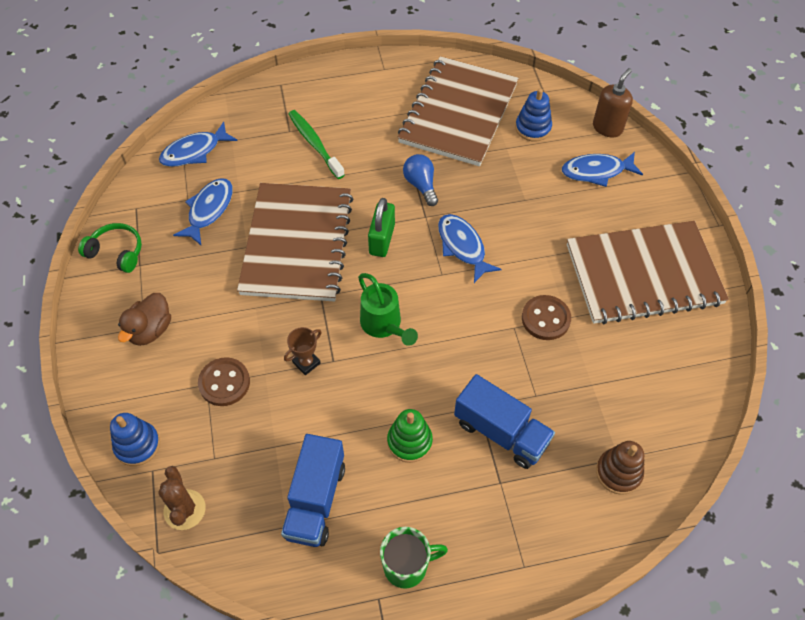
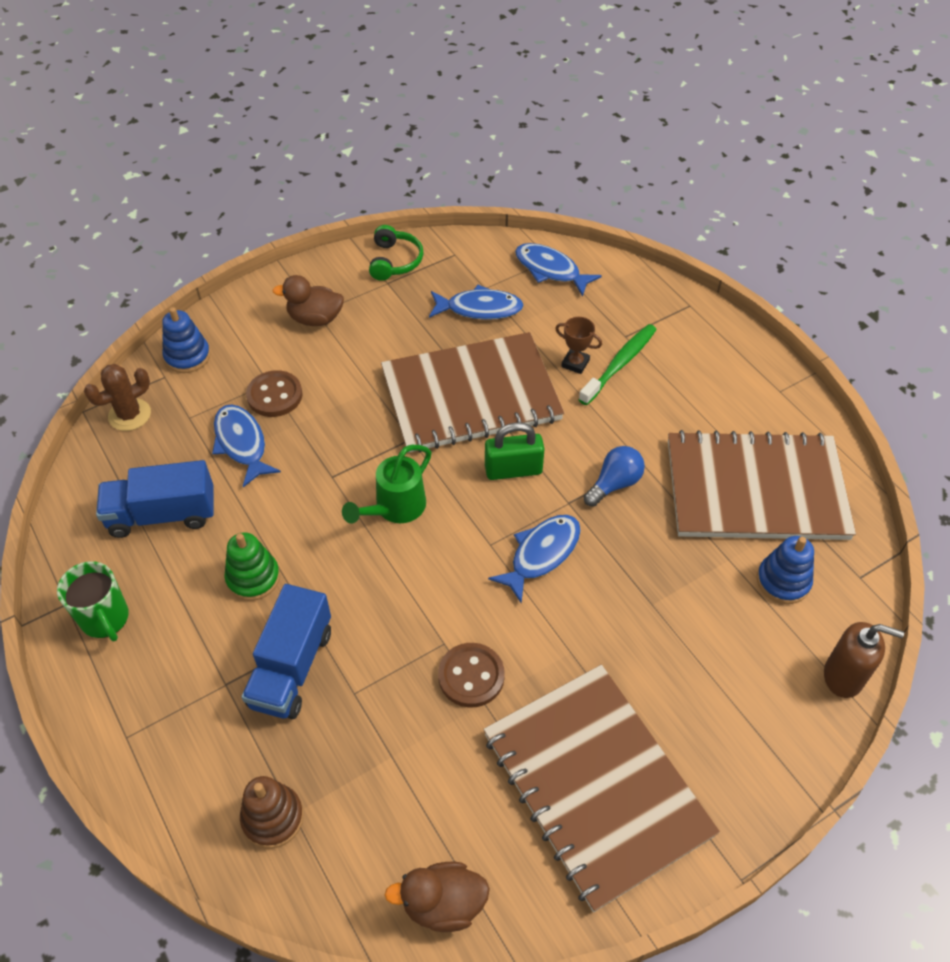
camera: 70 degrees right, 5 degrees down
brown trophy [284,327,322,375] -> brown trophy moved to [555,317,602,374]
blue fish [562,152,643,187] -> blue fish moved to [212,404,281,487]
none -> brown duck [385,862,490,932]

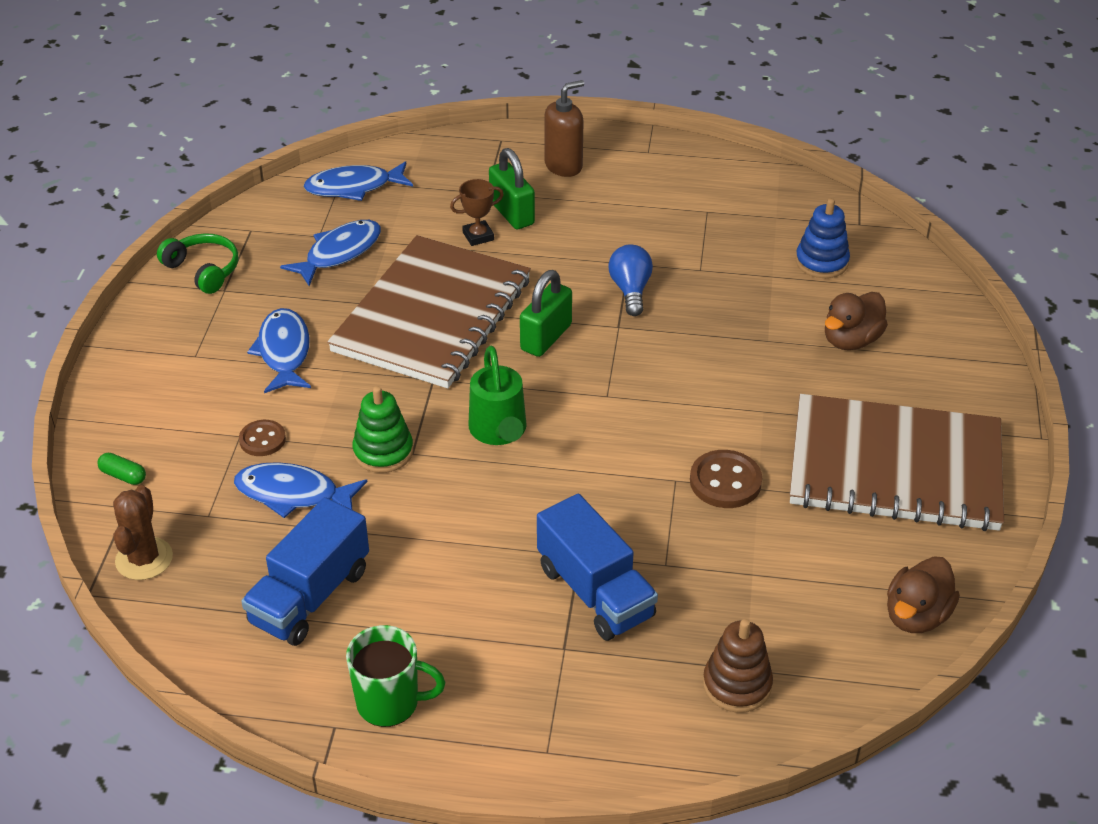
camera: 50 degrees left, 10 degrees down
blue stacking toy [162,307,211,373] -> green capsule [97,453,146,485]
green stacking toy [225,532,280,601] -> green stacking toy moved to [352,386,413,473]
brown button [246,370,302,417] -> brown button [239,420,286,456], size x0.66
brown duck [273,275,344,326] -> brown duck moved to [825,292,888,350]
blue fish [488,515,581,603] -> blue fish moved to [247,308,311,393]
green toothbrush [578,324,657,405] -> green padlock [489,148,535,229]
brown notebook [668,430,856,540] -> none
brown soap dispenser [824,622,904,698] -> brown soap dispenser moved to [544,80,584,177]

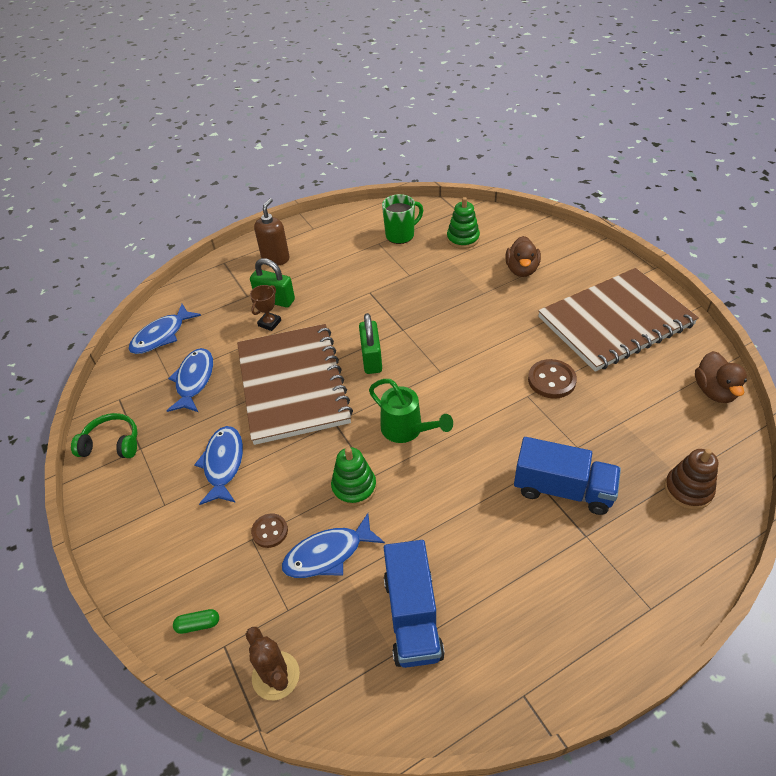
camera: 35 degrees left, 5 degrees up
blue fish [247,308,311,393] -> blue fish turned 45 degrees clockwise [194,426,243,505]
green mug [346,625,445,727] -> green mug moved to [382,194,423,244]
blue light bulb [609,244,653,316] -> none
blue stacking toy [796,198,850,278] -> green stacking toy [447,197,480,249]

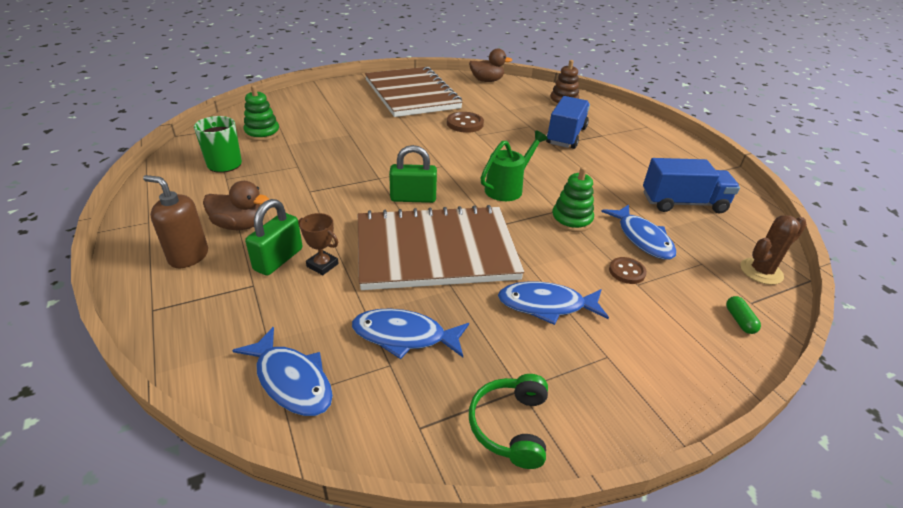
camera: 90 degrees left, 10 degrees down
brown duck [505,236,541,277] -> brown duck moved to [203,181,269,230]

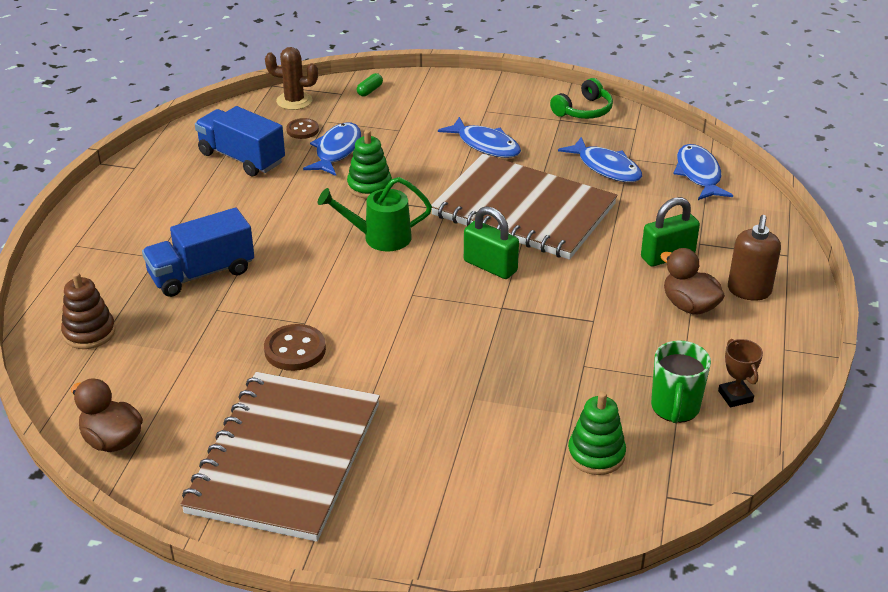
camera: 140 degrees left, 0 degrees up
brown soap dispenser [143,175,208,268] -> brown soap dispenser turned 45 degrees clockwise [728,215,781,300]
brown trophy [298,213,339,275] -> brown trophy moved to [718,339,763,407]
brown button [609,257,647,284] -> brown button moved to [286,118,319,139]

